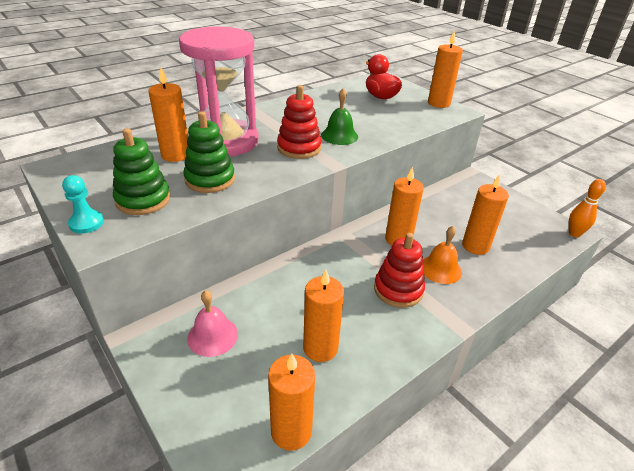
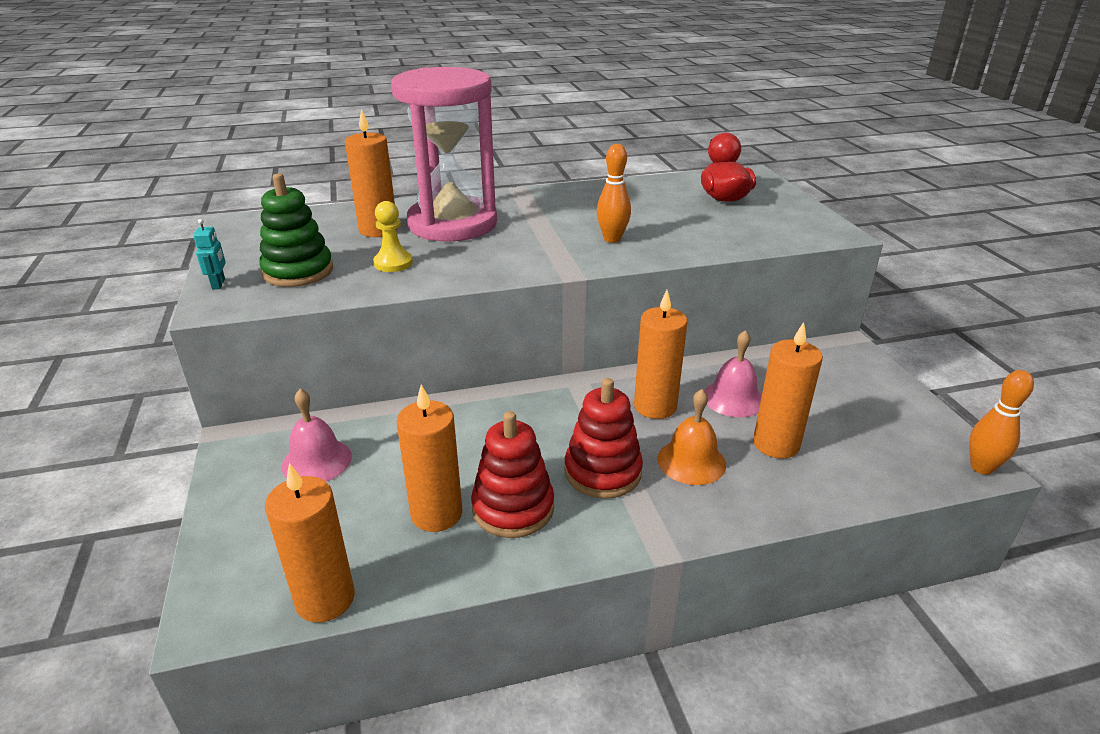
camera: 25 degrees right, 5 degrees down
turquoise pawn [62,175,104,234] -> turquoise robot [193,219,226,289]
green stacking toy [183,111,235,193] -> yellow pawn [373,201,413,272]
red stacking toy [277,85,322,159] -> red stacking toy moved to [471,411,554,538]
green bell [321,88,358,145] -> orange bowling pin [597,144,631,243]
orange candle [428,30,463,108] -> none
none -> pink bell [704,330,762,417]

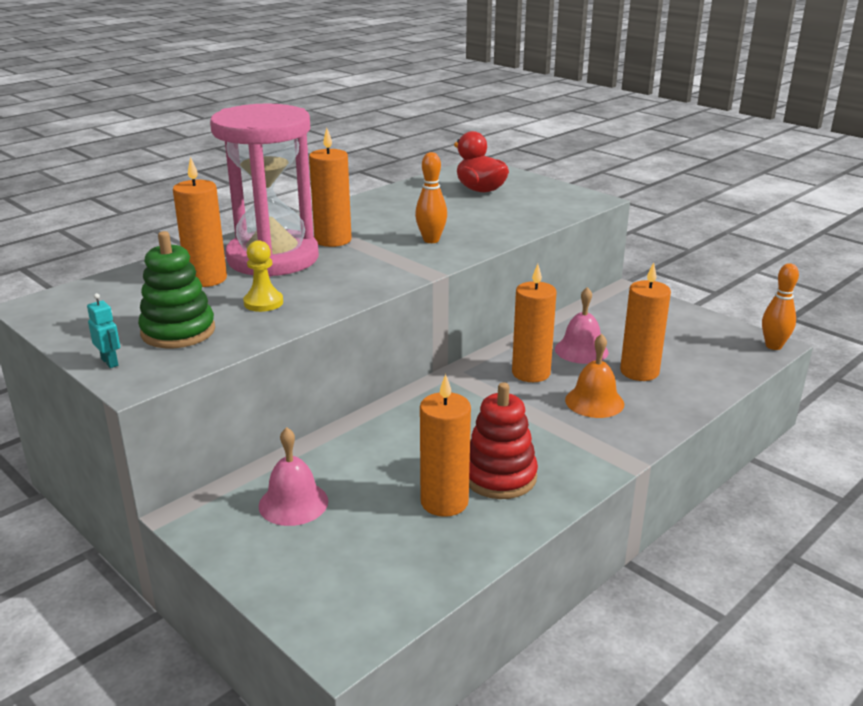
camera: 30 degrees left, 5 degrees down
orange candle [265,463,355,622] -> orange candle moved to [309,128,352,247]
red stacking toy [564,378,643,499] -> none

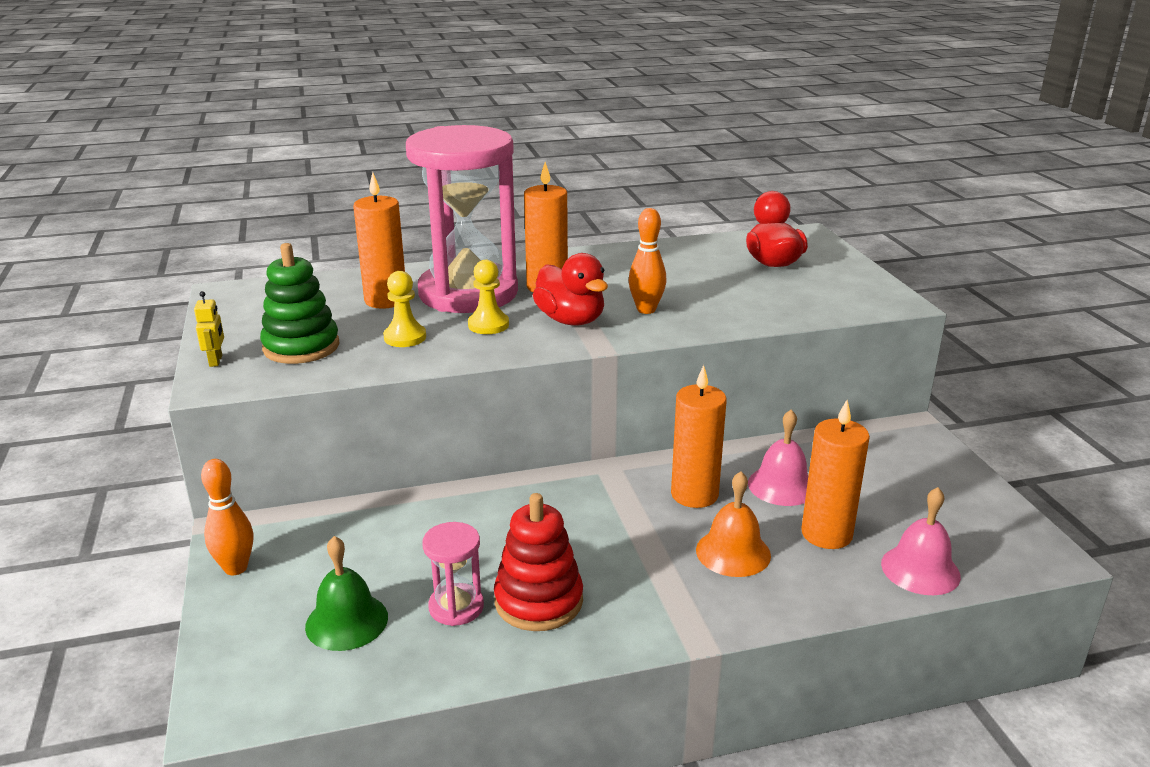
camera: 30 degrees right, 0 degrees up
turquoise robot [87,293,120,368] -> yellow robot [194,291,224,367]
pink bell [259,427,328,526] -> pink bell moved to [881,487,961,595]
orange candle [420,374,471,517] -> pink hourglass [422,522,484,626]
orange bowling pin [762,263,799,350] -> orange bowling pin moved to [201,459,253,575]
none -> green bell [305,536,388,651]
none -> yellow pawn [468,260,509,334]
none -> red duck [533,253,608,326]

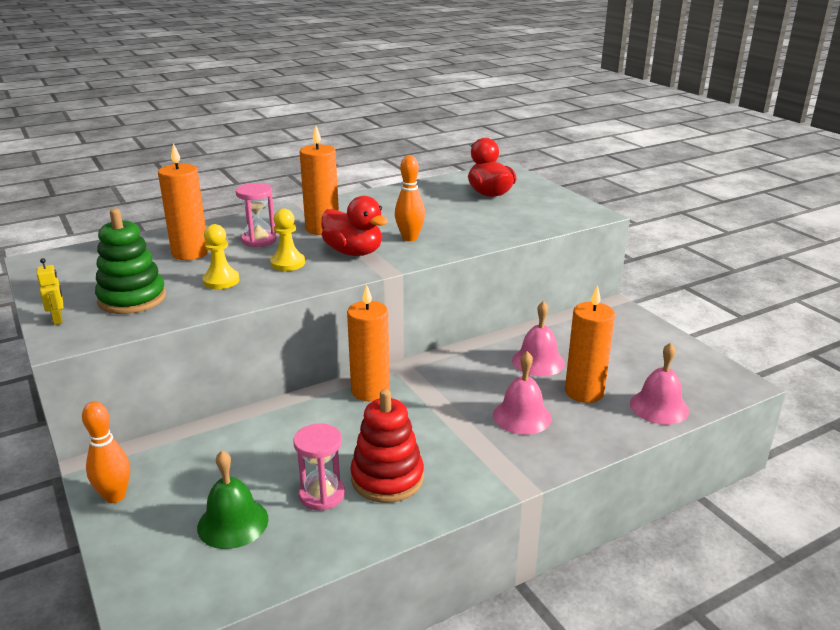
camera: 15 degrees left, 0 degrees up
pink hourglass [406,125,518,313] -> pink hourglass [236,183,277,247], size x0.42
orange candle [671,365,727,508] -> orange candle moved to [347,284,390,401]
orange bell [696,471,771,577] -> pink bell [493,351,552,435]

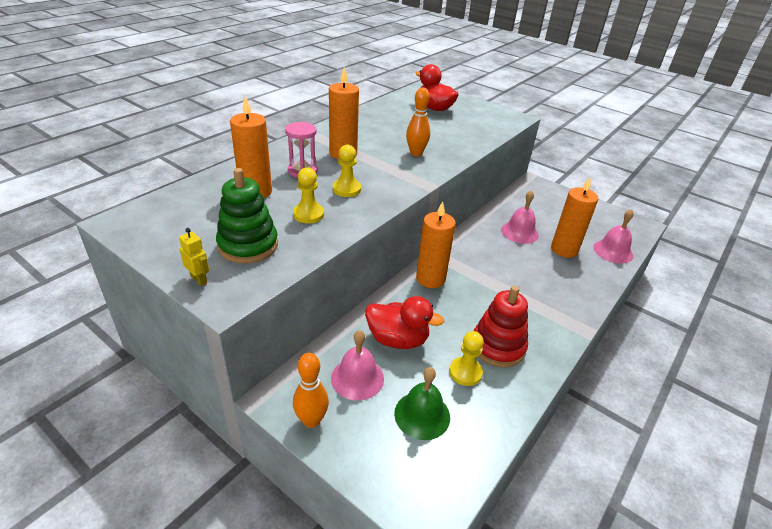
camera: 25 degrees left, 10 degrees up
pink hourglass [294,423,345,510] -> yellow pawn [449,331,484,386]
red duck [321,196,388,256] -> red duck moved to [365,296,444,349]
pink bell [493,351,552,435] -> pink bell moved to [331,330,384,401]

